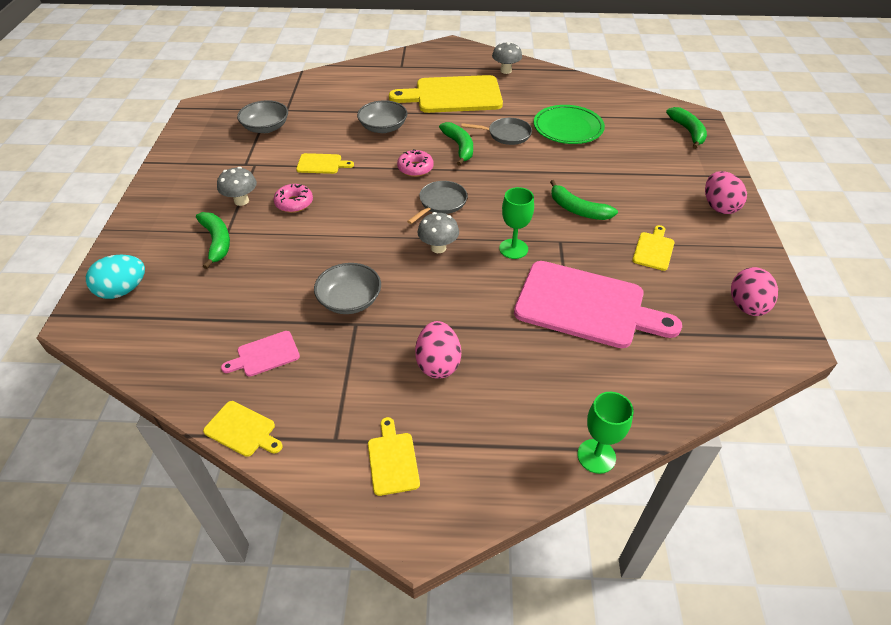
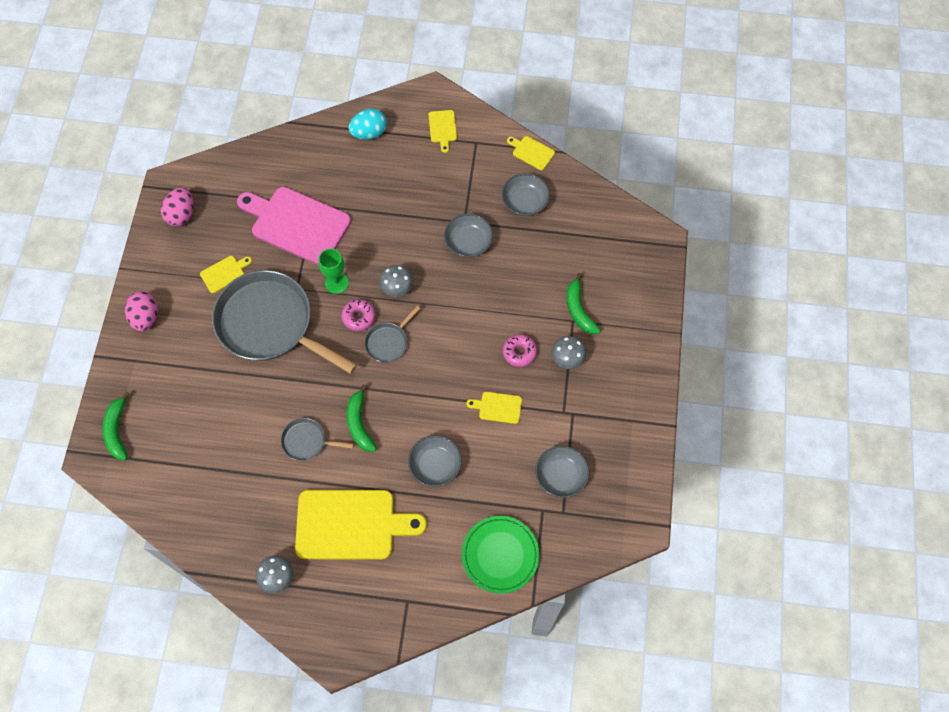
camera: 175 degrees left, 20 degrees up
turquoise egg [86,255,145,299] -> turquoise egg moved to [348,108,387,140]
pink cutting board [221,331,300,377] -> grey bowl [502,173,550,216]
pink donut [397,149,434,177] -> pink donut moved to [341,299,376,331]
pink egg [415,321,461,379] -> none
green plate [534,105,605,144] -> green plate moved to [462,516,540,594]
green banana [550,180,618,220] -> grey pan [212,270,357,374]
green goblet [577,392,634,474] -> none
yellow cutting board [632,225,675,271] -> yellow cutting board turned 150 degrees counterclockwise [200,256,252,293]

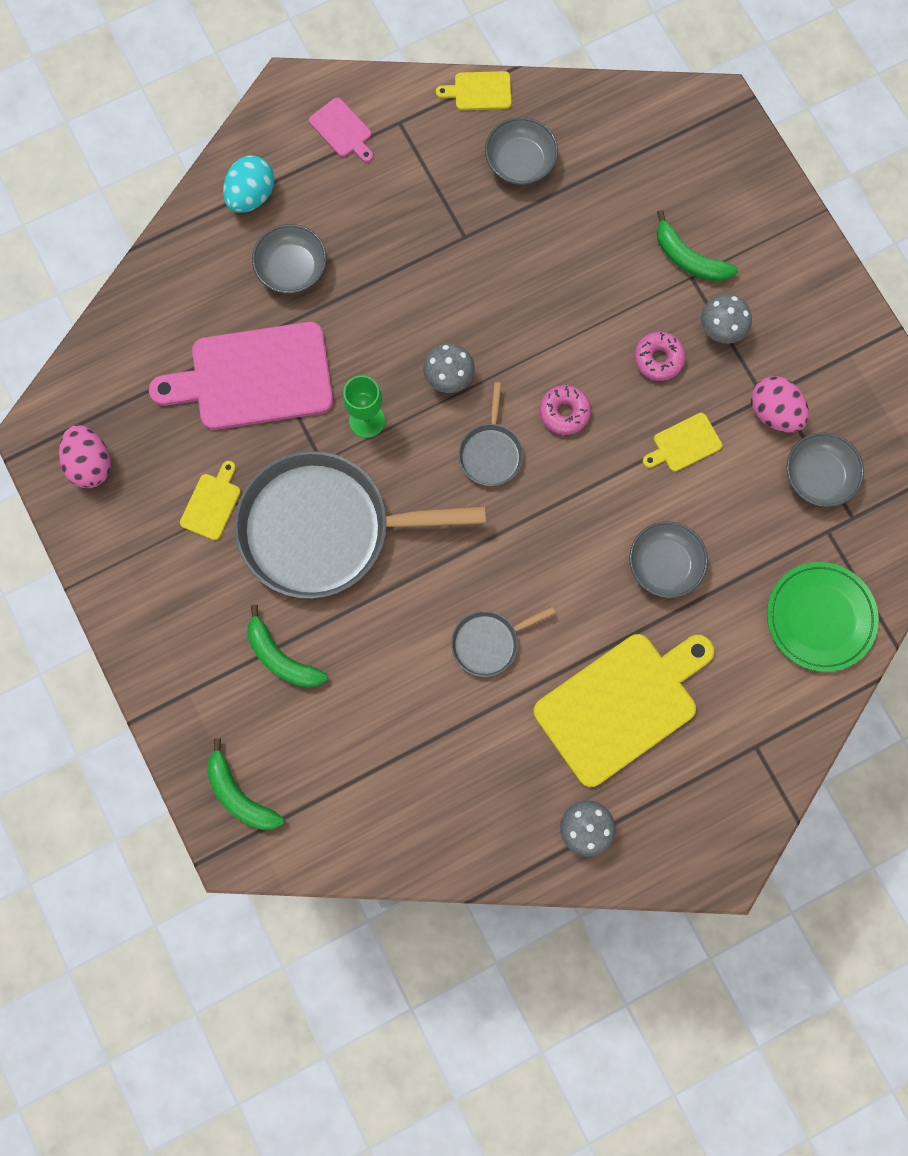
camera: 35 degrees left, 10 degrees up
pink egg [125,291,158,332] -> pink egg moved to [751,376,809,433]
pink donut [341,299,376,331] -> pink donut moved to [539,385,591,435]
green banana [347,384,377,452] -> green banana moved to [247,604,328,688]
yellow cutting board [428,110,457,153] -> pink cutting board [309,97,373,162]
grey bowl [444,214,493,257] -> grey bowl moved to [252,224,327,294]

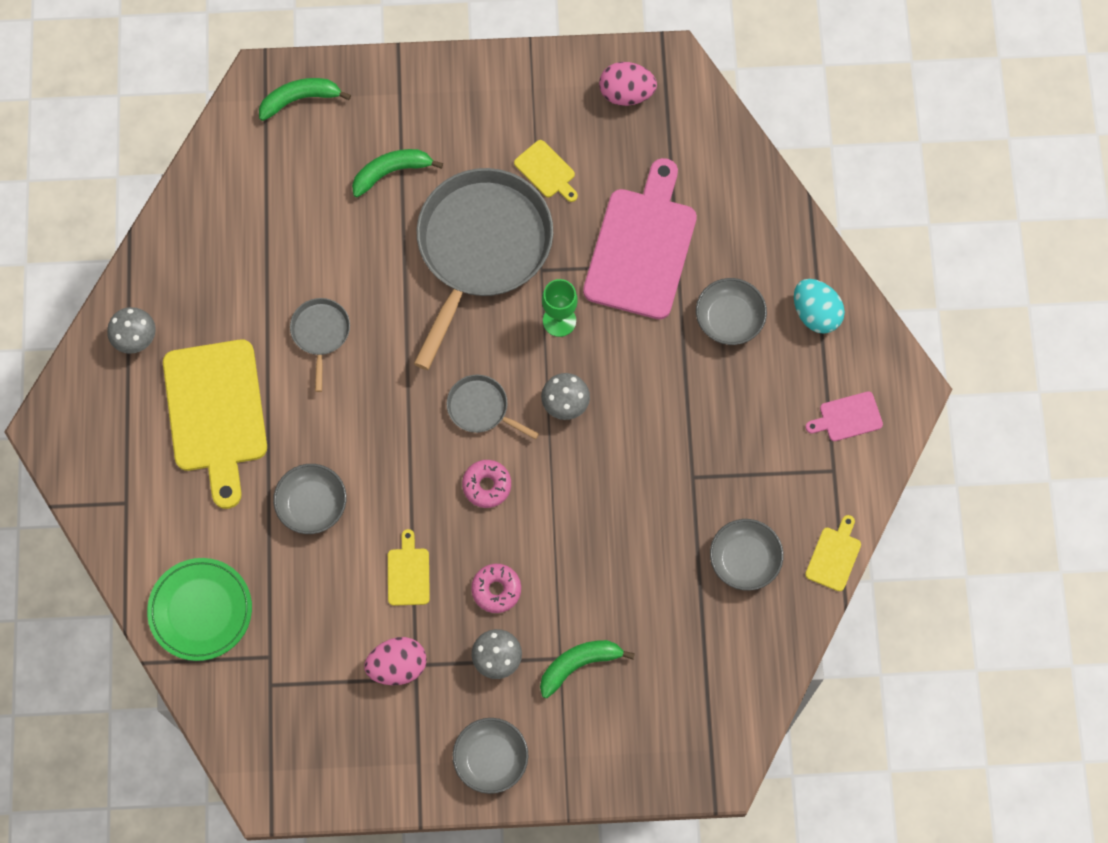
camera: 115 degrees right, 5 degrees down
grey bowl [786,432,864,507] -> grey bowl moved to [453,718,528,794]

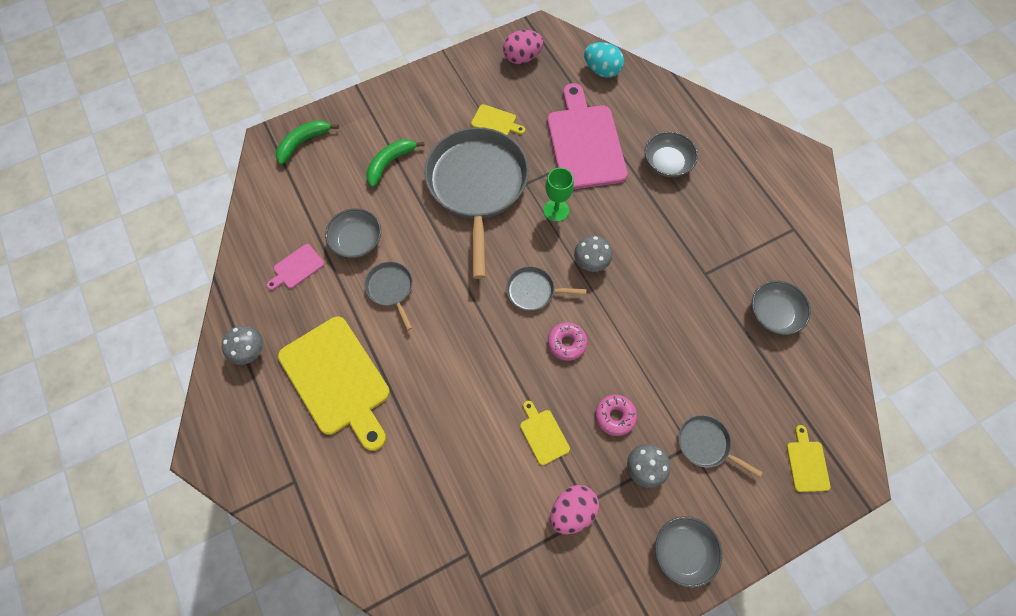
camera: 25 degrees left, 5 degrees down
green plate [147,558,252,661] -> none
grey bowl [273,464,347,534] -> grey bowl moved to [325,208,381,258]
green banana [540,640,635,698] -> grey pan [678,415,763,477]
turquoise egg [794,279,845,334] -> turquoise egg moved to [584,42,624,78]
pink cutting board [805,391,883,441] -> pink cutting board moved to [267,244,324,290]
yellow cutting board [805,515,861,591] -> yellow cutting board moved to [787,425,831,492]

